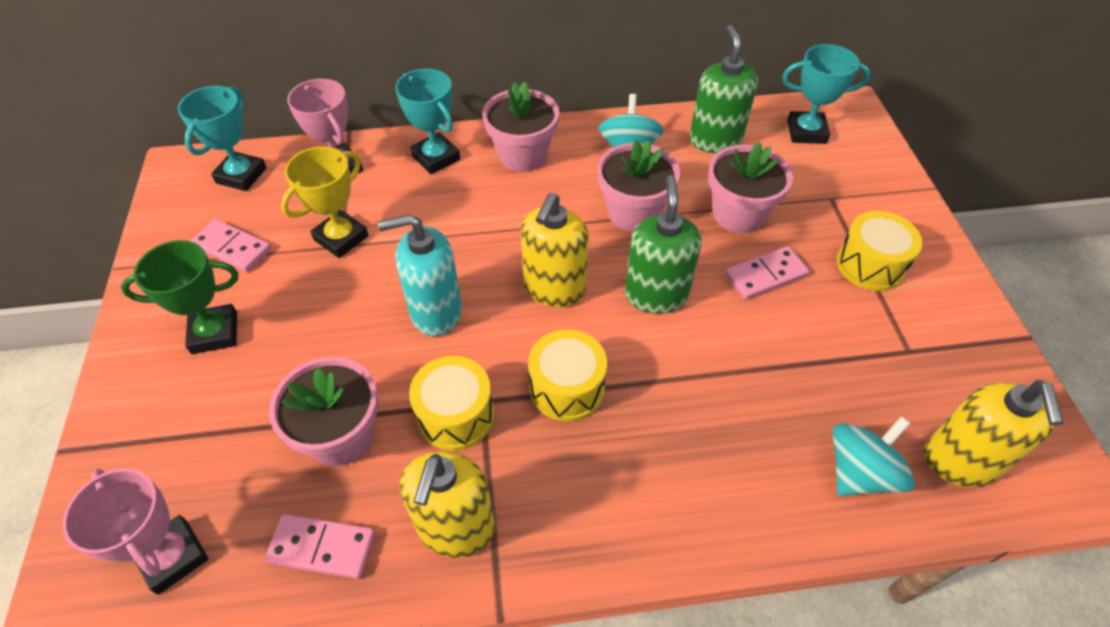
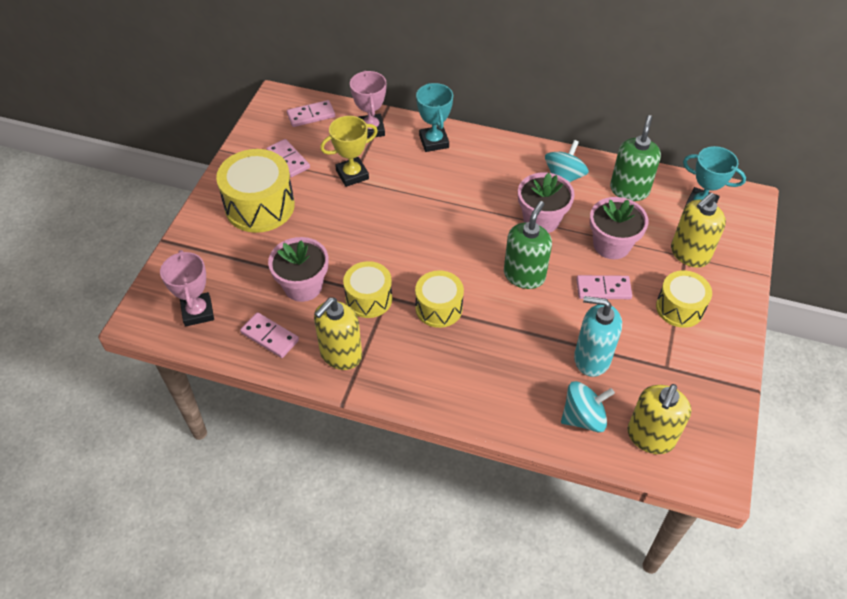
camera: 25 degrees right, 0 degrees up
green trophy [121,240,238,354] -> yellow drum [216,149,295,233]
turquoise trophy [178,86,267,191] -> pink domino [287,100,335,127]
turquoise soap dispenser [378,214,462,336] -> turquoise soap dispenser moved to [574,296,622,377]
pink flower pot [482,82,559,172] -> none
yellow soap dispenser [521,193,588,307] -> yellow soap dispenser moved to [671,193,726,268]

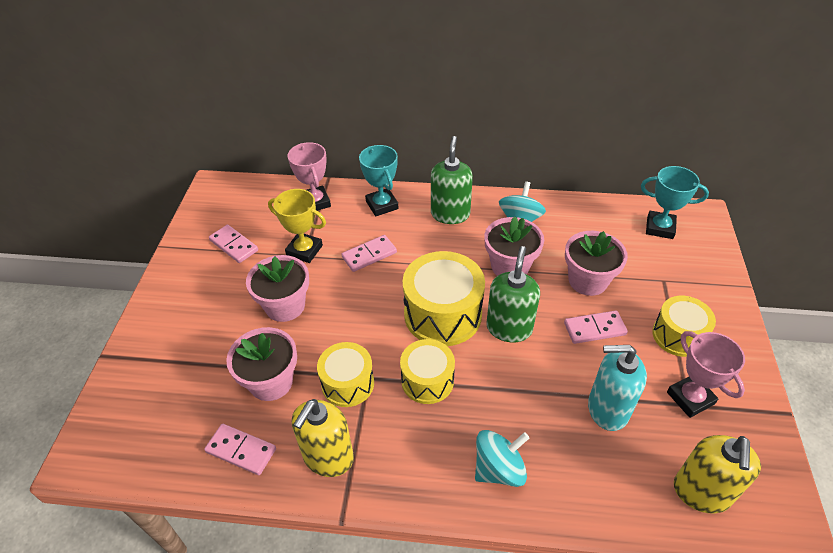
camera: 10 degrees left, 5 degrees down
pink trophy [160,250,214,326] -> pink trophy moved to [667,331,745,418]
yellow drum [216,149,295,233] -> yellow drum moved to [403,251,485,346]
pink domino [287,100,335,127] -> pink domino moved to [341,235,397,272]
yellow trophy [320,116,378,187] -> yellow trophy turned 60 degrees clockwise [268,189,326,263]
turquoise spinning top [561,381,615,433] -> turquoise spinning top moved to [475,430,529,487]
green soap dispenser [610,115,661,201] -> green soap dispenser moved to [431,136,473,224]
yellow soap dispenser [671,193,726,268] -> none
none -> pink flower pot [246,255,309,322]

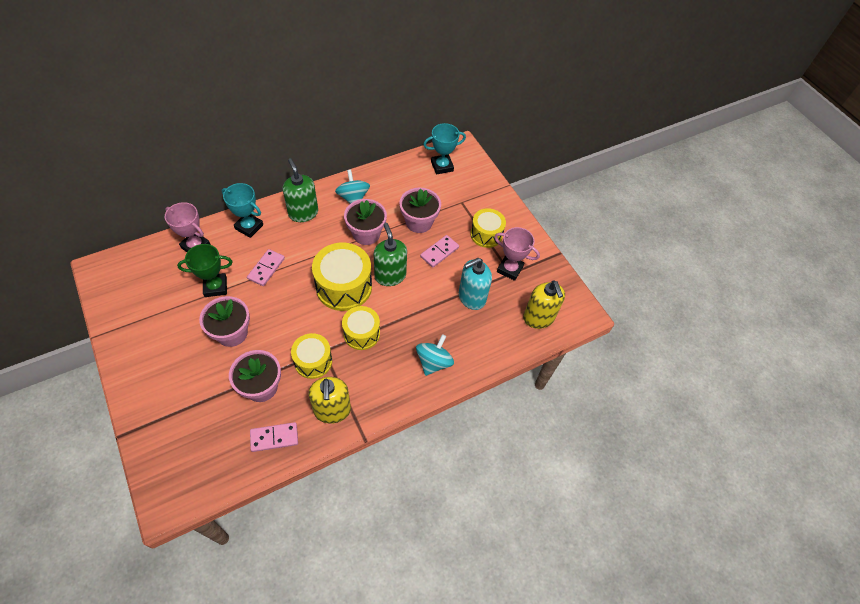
camera: 40 degrees left, 10 degrees up
pink domino [209,225,258,263] -> none
yellow trophy [268,189,326,263] -> green trophy [177,244,233,297]

